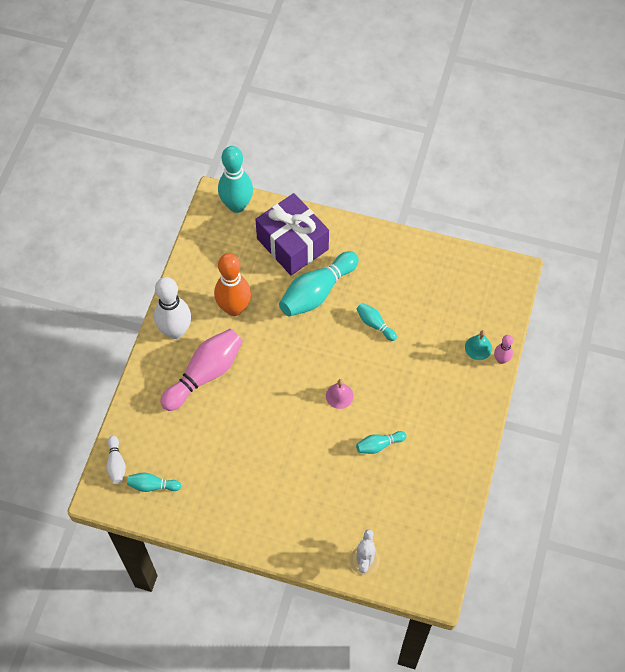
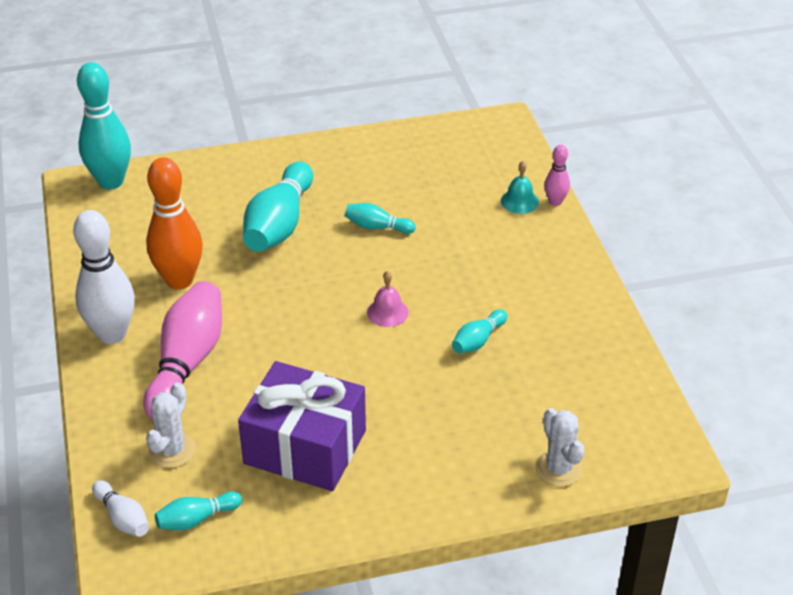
camera: 30 degrees left, 20 degrees down
purple gift [255,193,329,275] -> purple gift moved to [238,361,366,491]
none -> white cactus [146,382,196,468]

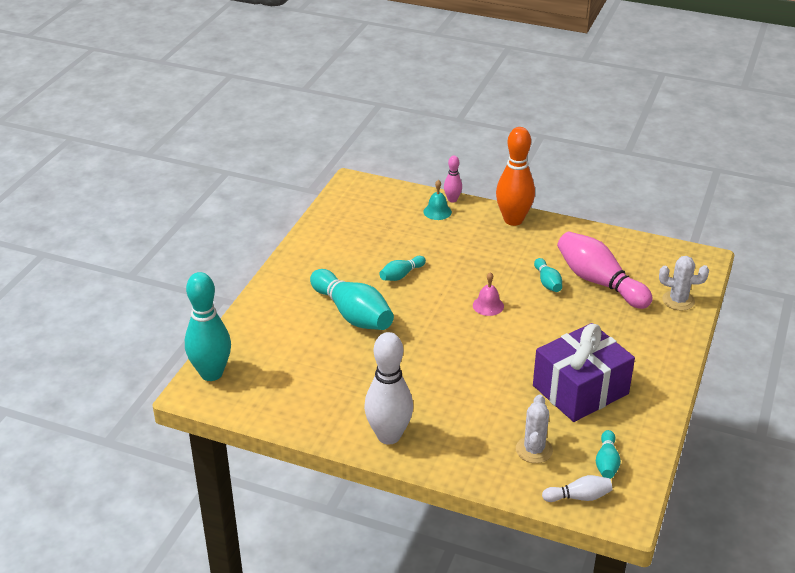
camera: 55 degrees left, 5 degrees down
pink bowling pin [143,281,222,419] -> pink bowling pin moved to [557,232,653,309]
orange bowling pin [146,157,203,289] -> orange bowling pin moved to [496,127,535,226]
white cactus [146,382,196,468] -> white cactus turned 45 degrees clockwise [516,394,553,463]

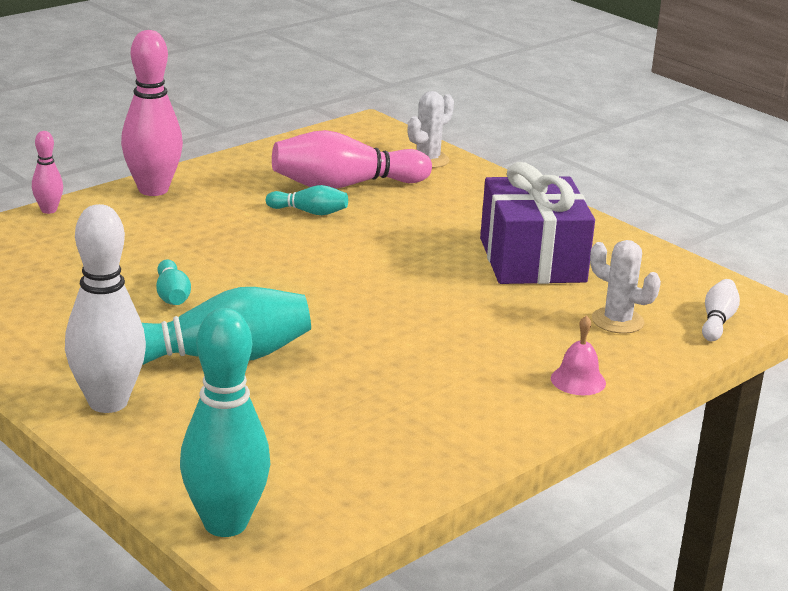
camera: 65 degrees left, 10 degrees down
white bowling pin [364,332,413,445] -> white bowling pin moved to [65,204,146,413]
turquoise bell [424,180,452,220] -> none
pink bell [473,272,504,316] -> pink bell moved to [551,315,606,395]
orange bowling pin [496,127,535,226] -> pink bowling pin [121,30,183,196]
turquoise bowling pin [596,430,621,479] -> none

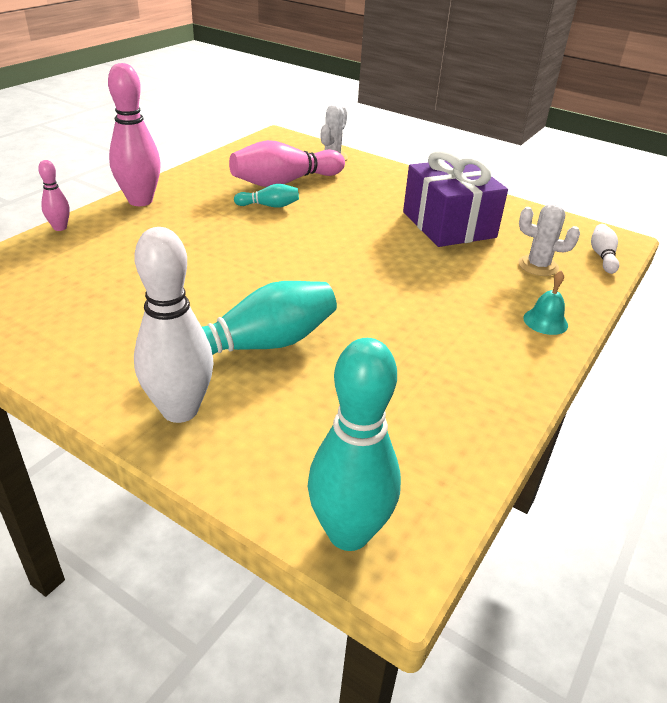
camera: 15 degrees left, 10 degrees up
turquoise bowling pin [156,259,191,305] -> none
pink bell [551,315,606,395] -> turquoise bell [523,271,568,335]

